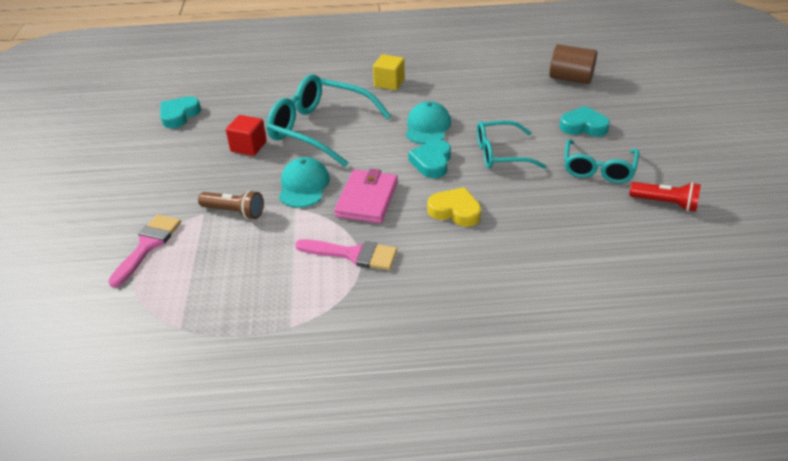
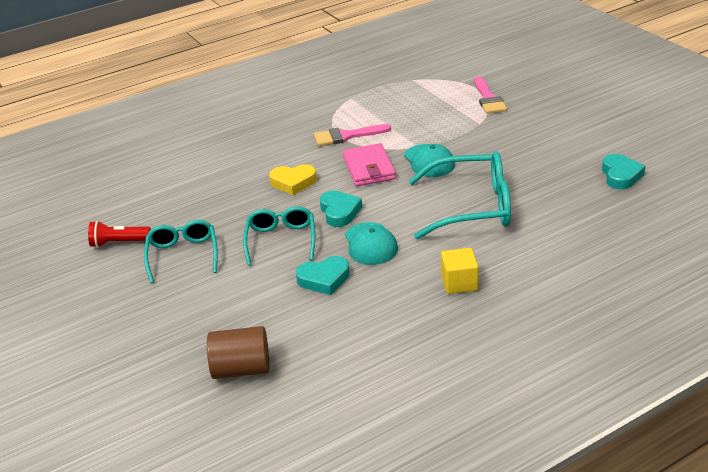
camera: 155 degrees right, 5 degrees down
brown flashlight [198,190,264,219] -> none
red cube [226,115,267,156] -> none
turquoise glasses [477,121,546,169] -> turquoise glasses turned 60 degrees counterclockwise [243,206,315,266]
turquoise heart [559,106,610,137] -> turquoise heart moved to [296,256,350,295]

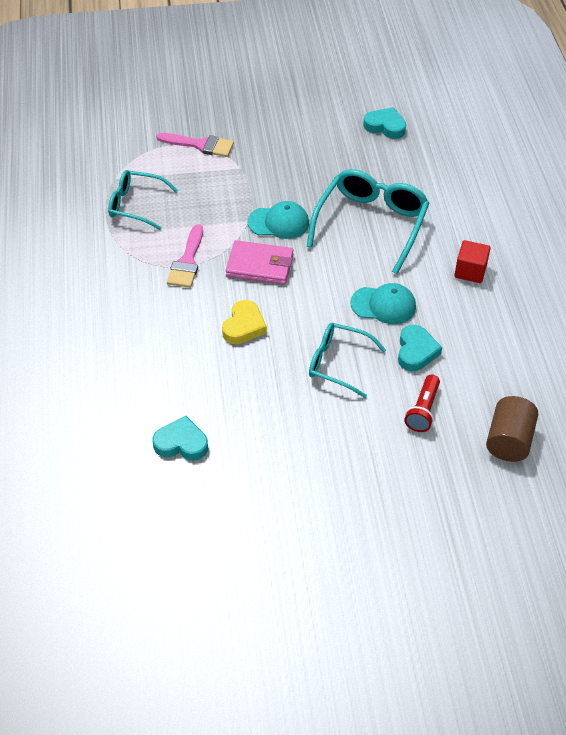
camera: 70 degrees left, 15 degrees up
red flashlight [88,221,151,248] -> red flashlight moved to [405,374,440,432]
turquoise glasses [144,220,218,283] -> turquoise glasses moved to [108,170,178,230]
turquoise heart [320,190,362,227] -> turquoise heart moved to [152,416,208,461]
yellow cube [441,248,479,294] -> red cube [454,240,491,283]

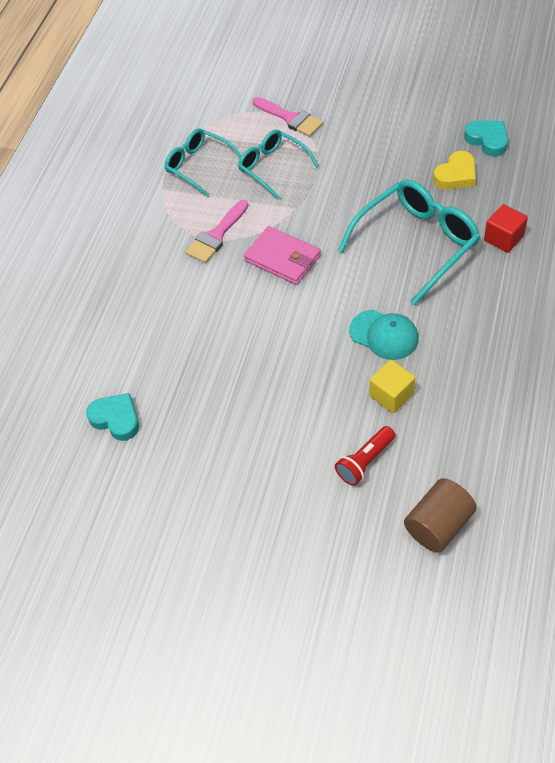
camera: 30 degrees right, 5 degrees up
yellow heart [222,300,267,344] -> yellow heart moved to [433,151,476,189]
turquoise cap [247,201,309,239] -> none
turquoise glasses [309,323,386,398] -> turquoise glasses moved to [238,130,319,199]
turquoise heart [398,325,442,371] -> yellow cube [370,360,415,413]
red cube [454,240,491,283] -> red cube moved to [484,204,528,253]

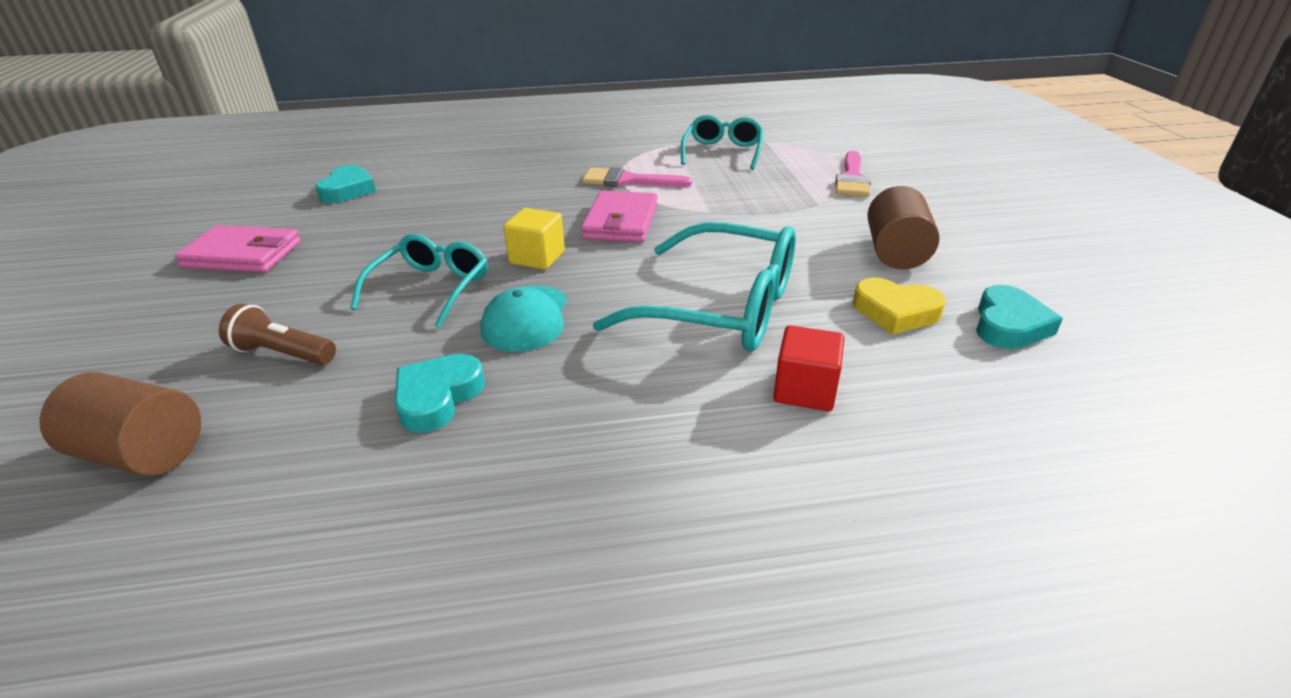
camera: 60 degrees right, 20 degrees down
turquoise glasses [238,130,319,199] -> turquoise glasses moved to [350,234,488,328]
red flashlight [335,426,396,486] -> brown flashlight [219,304,336,365]
yellow cube [370,360,415,413] -> yellow cube moved to [503,208,565,270]
none -> pink wallet [175,225,301,272]
none -> turquoise heart [395,354,485,433]
none -> brown cylinder [867,186,939,269]

